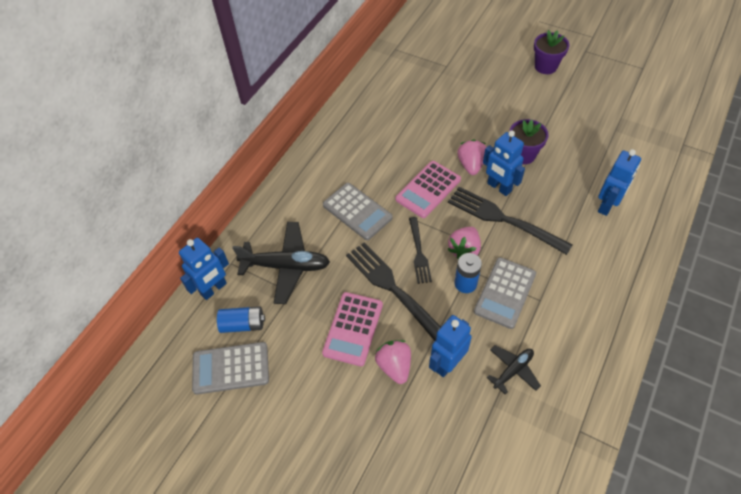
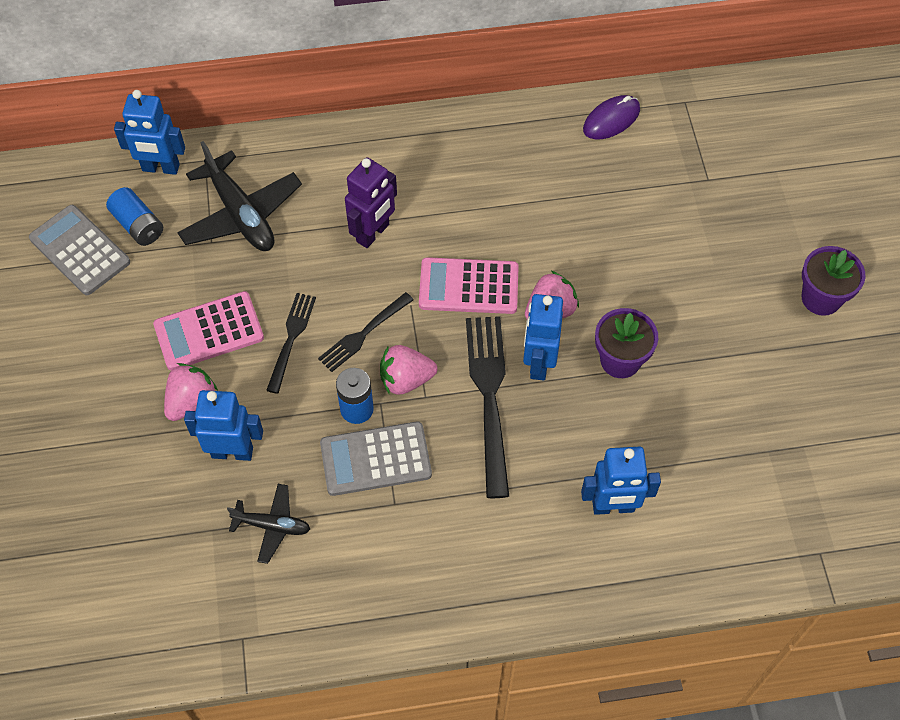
camera: 50 degrees right, 5 degrees up
grey calculator [323,183,393,240] -> purple robot [345,158,397,248]
black fork [346,242,441,341] -> black fork [266,293,316,394], size x0.59
none -> purple mouse [583,95,640,139]

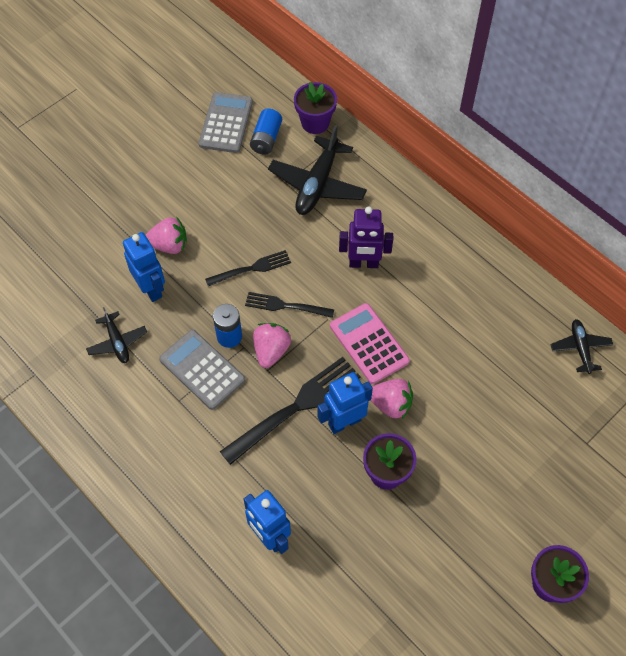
camera: 55 degrees right, 0 degrees up
blue robot [114,90,185,175] -> purple flower pot [294,82,337,134]
pink calculator [153,291,264,370] -> none
pink strawberry [380,345,437,395] -> pink strawberry turned 60 degrees clockwise [253,323,291,368]
purple mouse [583,95,640,139] -> black plane [551,319,613,374]

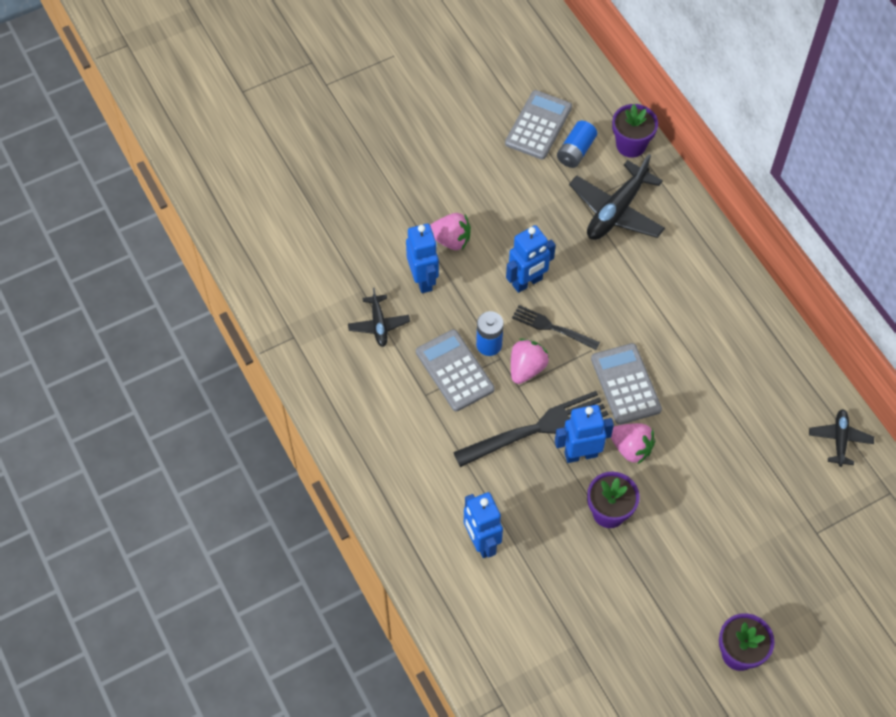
camera: 15 degrees right, 0 degrees up
black fork [205,250,291,286] -> blue robot [506,225,556,293]
pink calculator [330,303,410,384] -> grey calculator [591,343,662,425]
purple robot [339,207,393,268] -> none

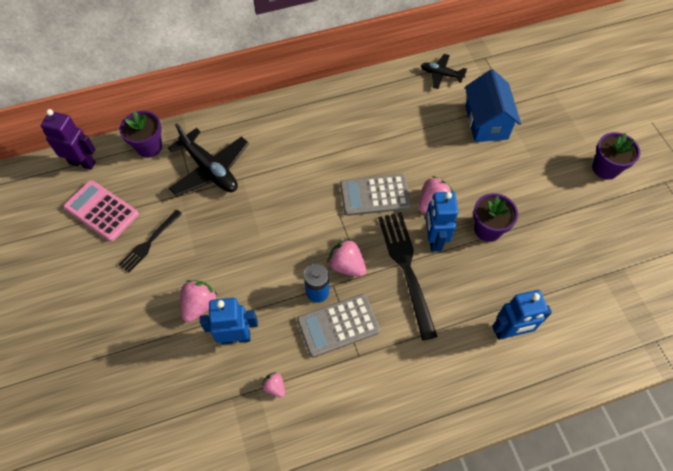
camera: 80 degrees left, 0 degrees up
black plane [348,288,410,347] -> pink strawberry [262,372,285,397]
grey calculator [505,90,572,160] -> pink calculator [63,180,139,242]
blue robot [506,225,556,293] -> none
black fork [512,305,600,350] -> black fork moved to [118,210,182,273]
blue battery [557,121,597,168] -> none
none -> purple robot [41,109,96,170]
none -> blue house [465,69,521,142]

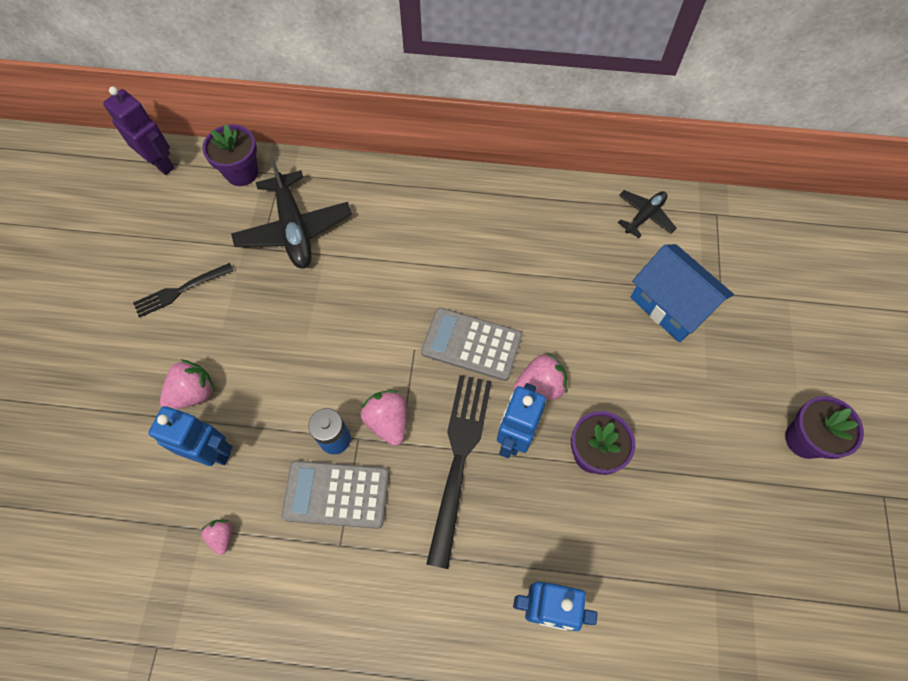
camera: 25 degrees right, 5 degrees up
pink calculator [63,180,139,242] -> none
black plane [421,54,467,89] -> black plane turned 90 degrees clockwise [618,190,677,238]
blue house [465,69,521,142] -> blue house turned 60 degrees counterclockwise [630,244,734,342]

